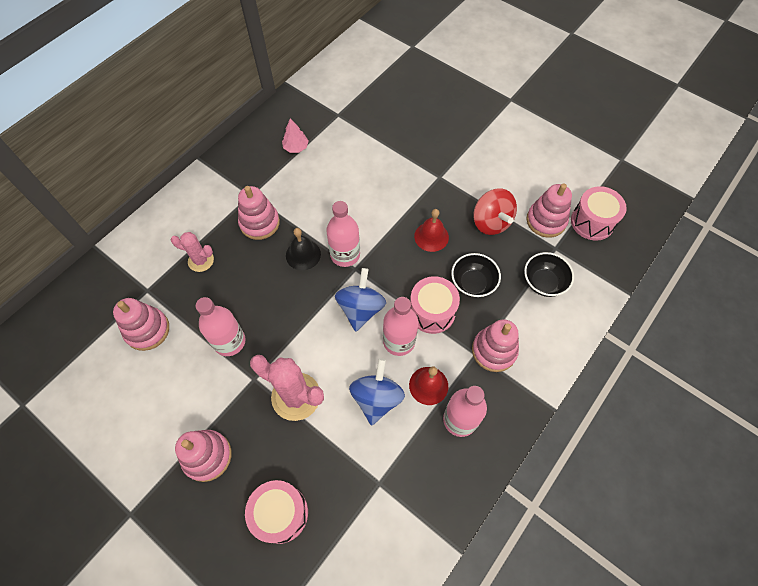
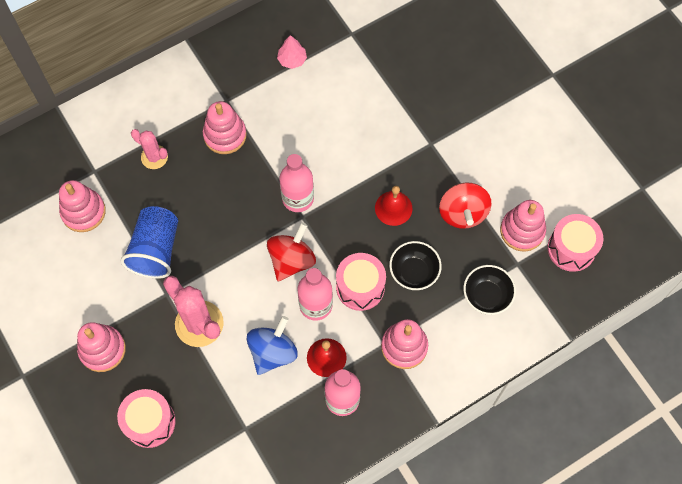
camera: 20 degrees right, 5 degrees up
pink bottle [196,297,245,356] -> blue cup [120,206,178,279]
black bell [286,228,321,270] -> none
blue spinning top [335,268,386,332] -> red spinning top [267,223,316,281]

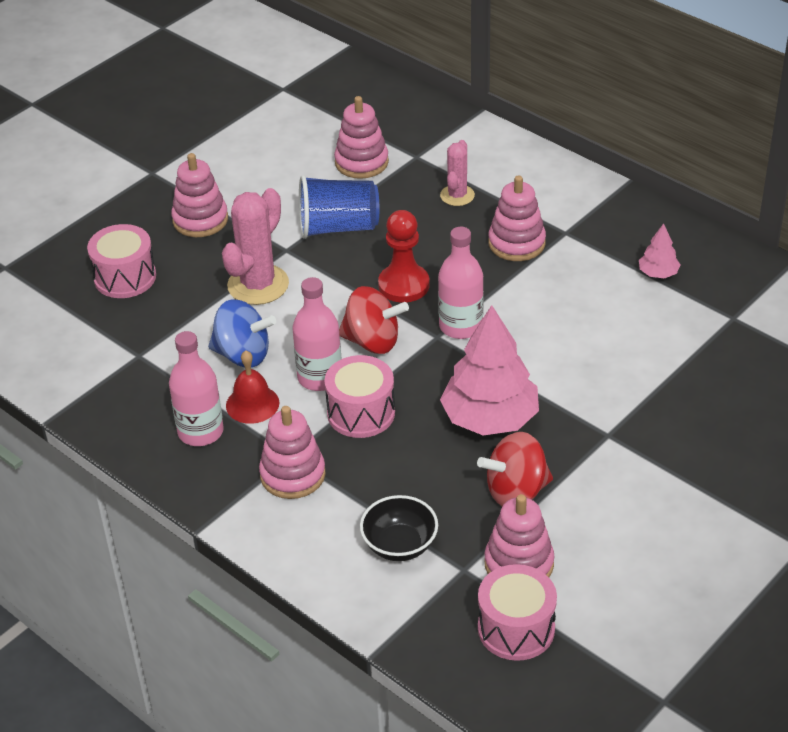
camera: 75 degrees right, 25 degrees down
red bell [375,186,412,226] -> pink tree [440,305,539,435]
black bowl [389,241,442,290] -> none
none -> red pawn [378,210,430,303]

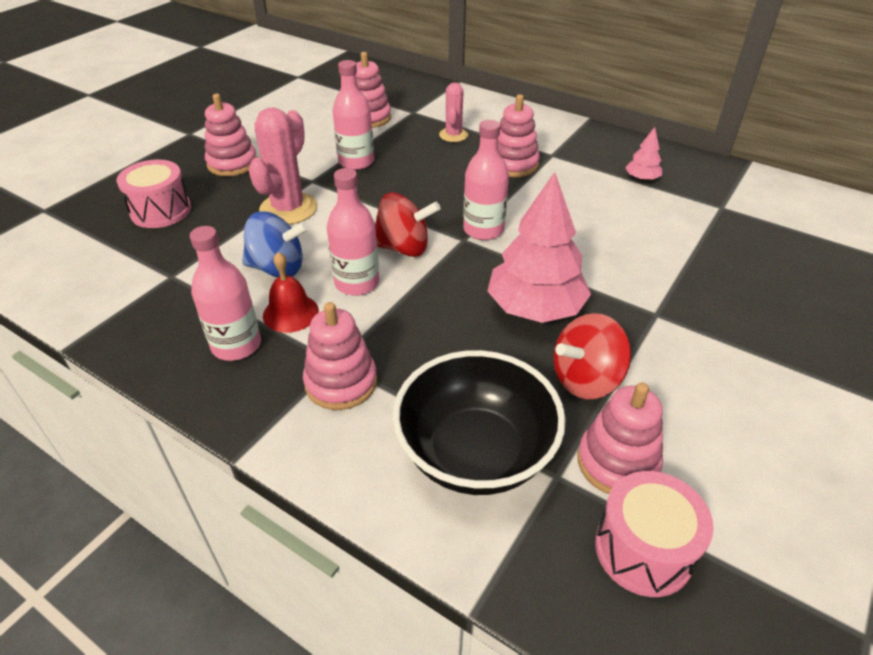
camera: 10 degrees left, 0 degrees up
blue cup [299,175,379,239] -> pink bottle [333,60,374,170]
pink drum [324,355,395,438] -> none
black bowl [360,495,438,561] -> black bowl [393,350,566,495], size x1.78
red pawn [378,210,430,303] -> none

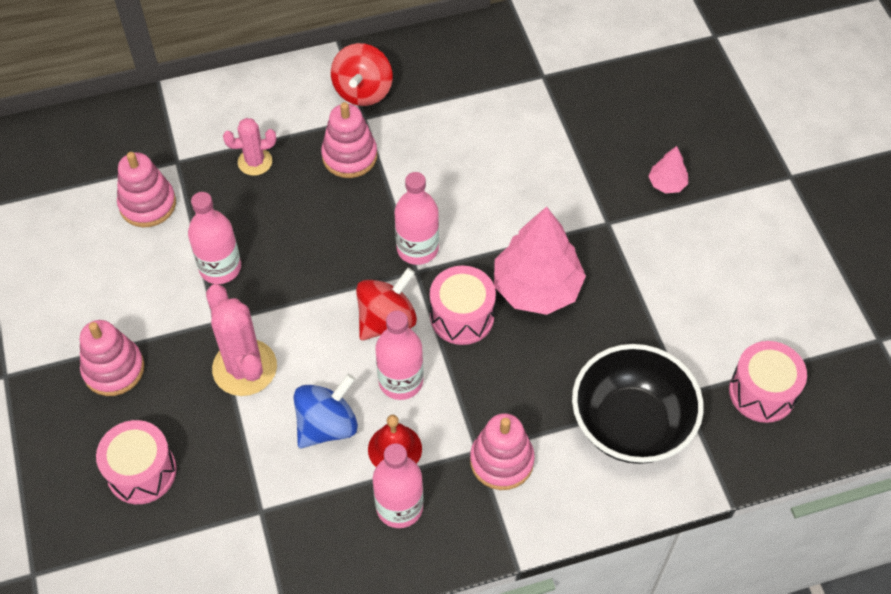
camera: 50 degrees left, 15 degrees up
pink cactus [439,83,468,142] -> pink cactus turned 60 degrees counterclockwise [223,118,276,176]
red spinning top [554,313,631,399] -> red spinning top moved to [331,43,393,106]
pink stacking toy [577,382,663,494] -> none
pink tree [625,127,662,181] -> pink tree moved to [649,146,688,193]
none -> pink drum [430,266,496,345]

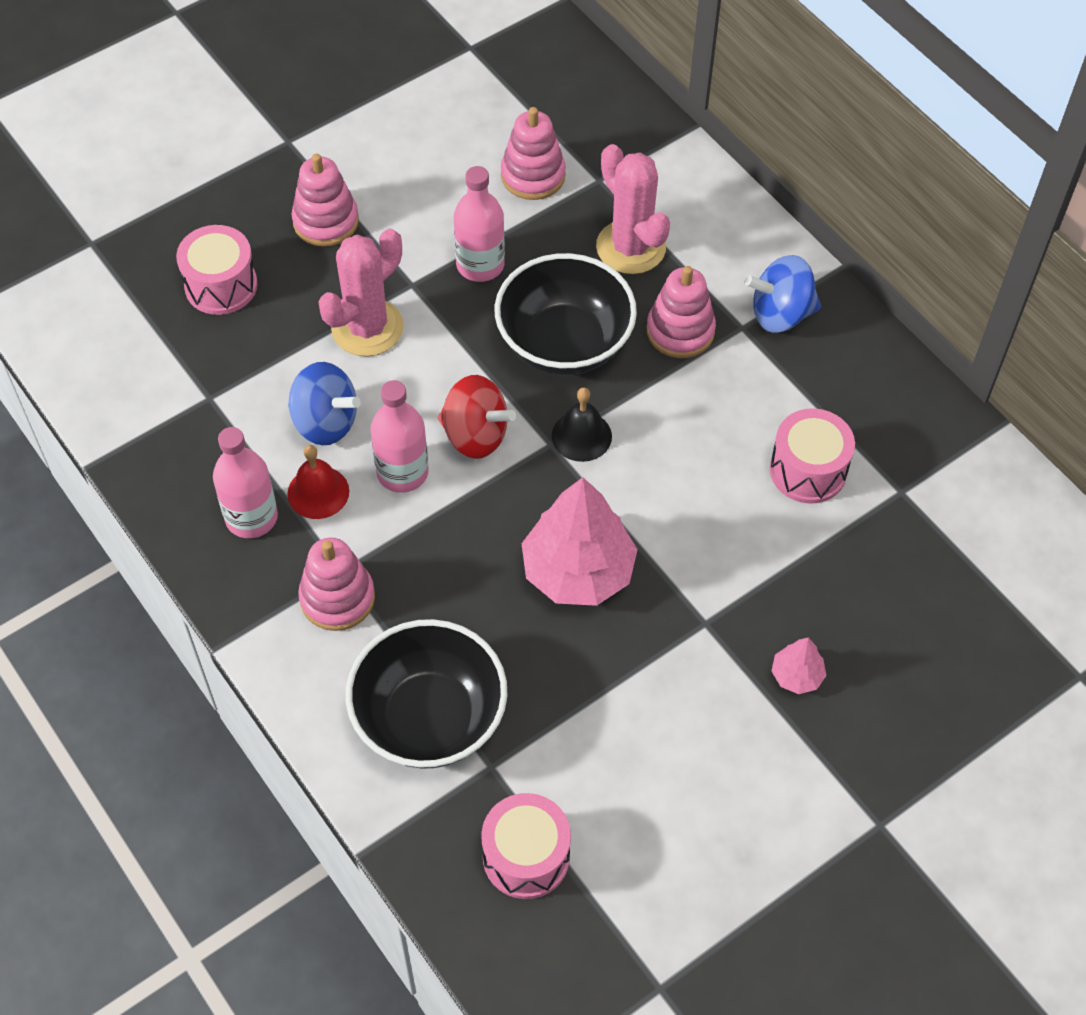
camera: 70 degrees right, 0 degrees up
pink cactus [223,118,276,176] -> pink cactus [596,144,670,274], size x1.69
red spinning top [331,43,393,106] -> blue spinning top [744,255,821,333]
pink bottle [395,172,439,265] -> black bell [552,387,612,462]
pink drum [430,266,496,345] -> pink drum moved to [770,408,855,504]
none -> black bowl [495,253,637,375]

